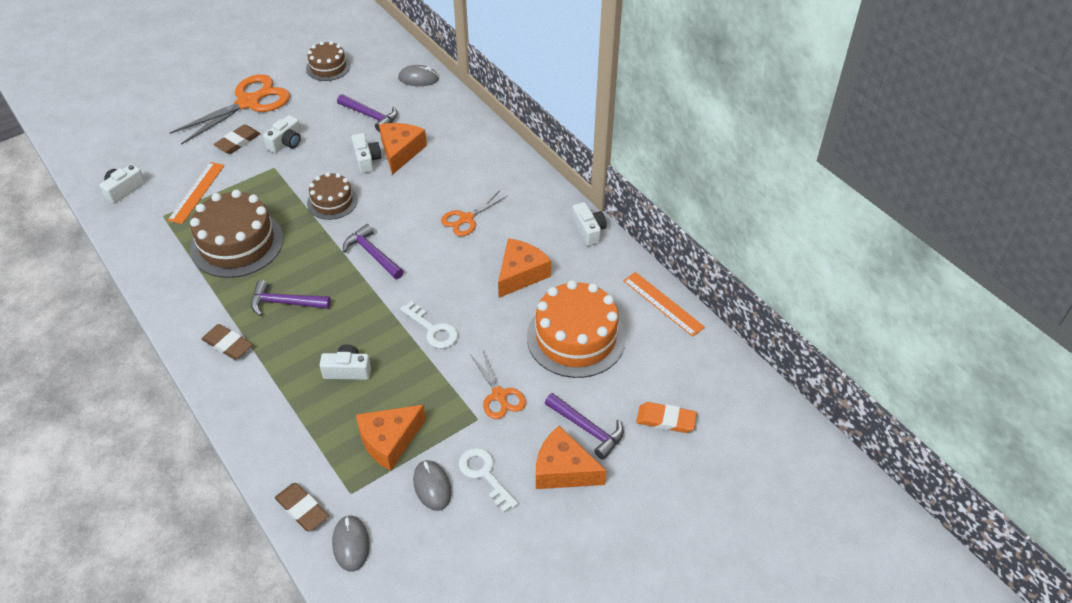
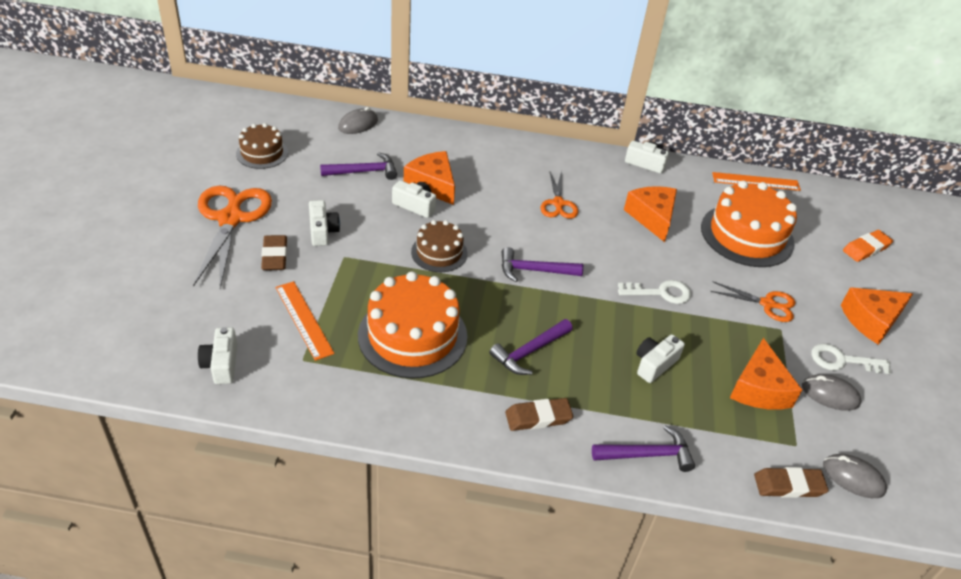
camera: 50 degrees left, 5 degrees down
brown cake [190,190,283,278] -> orange cake [358,271,467,379]
purple hammer [545,393,624,460] -> purple hammer moved to [592,425,695,472]

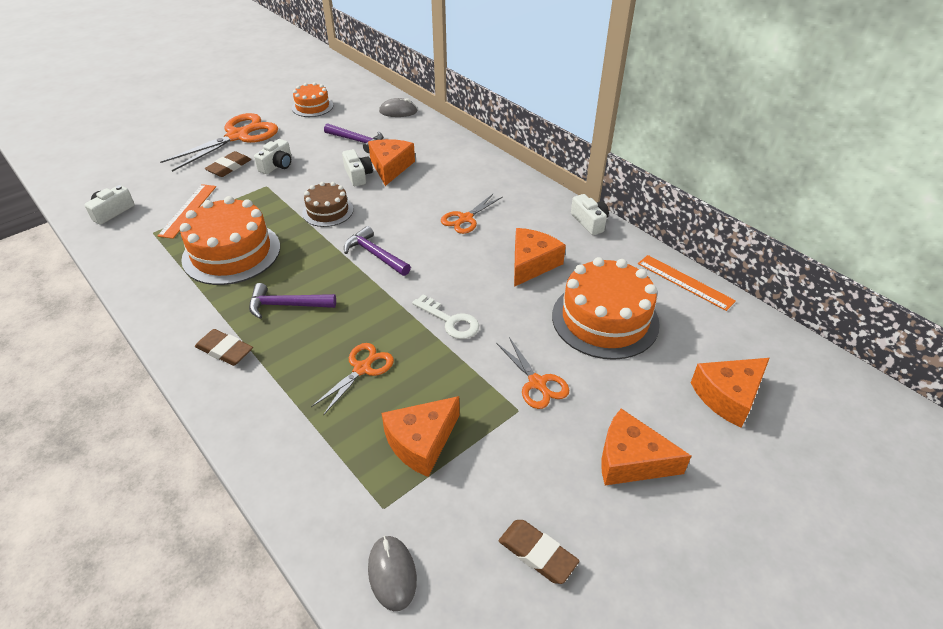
camera: 45 degrees right, 0 degrees up
brown cake [236,123,288,169] -> orange cake [292,82,333,117]
purple hammer [592,425,695,472] -> none
white camera [637,334,685,383] -> orange scissors [311,343,394,415]
brown eraser [754,467,829,498] -> brown eraser moved to [498,520,579,584]
grey mouse [802,374,861,411] -> none
white key [811,343,891,374] -> none
orange eraser [843,230,893,262] -> orange cheese [691,358,770,428]

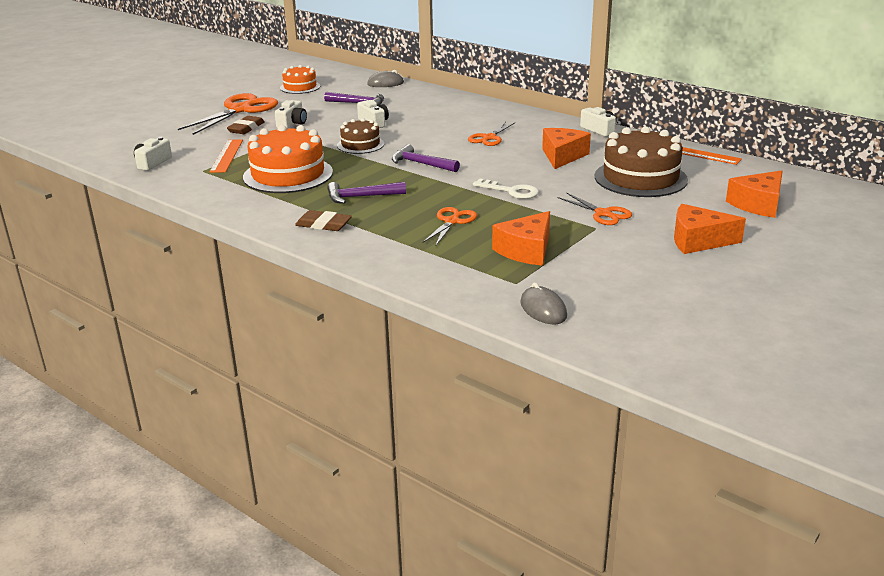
camera: 10 degrees left, 15 degrees down
orange cheese [368,139,415,186] -> none
brown eraser [498,520,579,584] -> none
orange cake [552,257,660,360] -> brown cake [595,126,688,197]

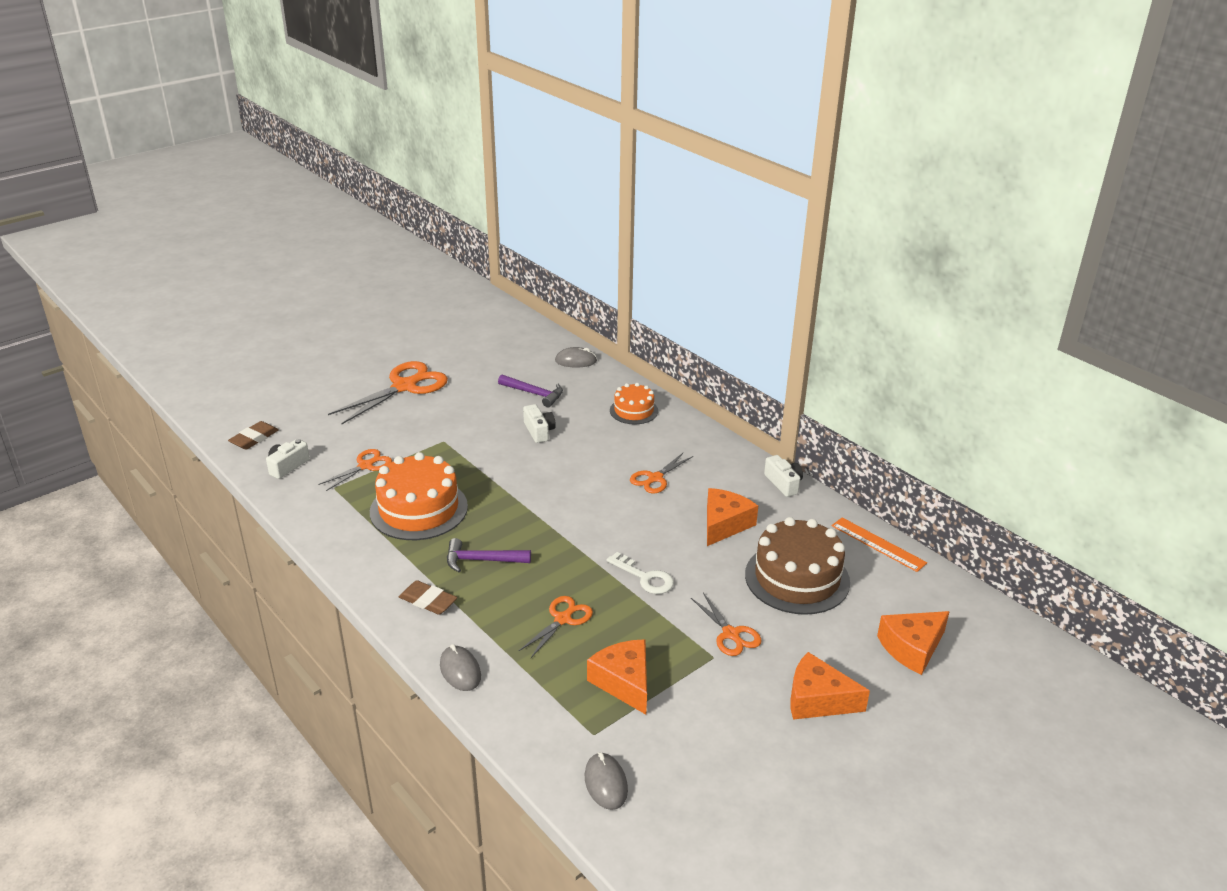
camera: 10 degrees right, 5 degrees up
orange ruler [210,139,243,173] -> orange scissors [318,449,392,491]
brown eraser [227,116,265,134] -> brown eraser moved to [228,421,279,450]
white camera [275,100,307,129] -> none
orange cake [280,65,320,94] -> orange cake moved to [610,383,658,424]
brown cake [337,118,384,154] -> none
purple hammer [392,144,460,172] -> none
orange cheese [492,211,550,266] -> orange cheese turned 105 degrees clockwise [587,639,647,714]
none -> grey mouse [440,644,481,691]

